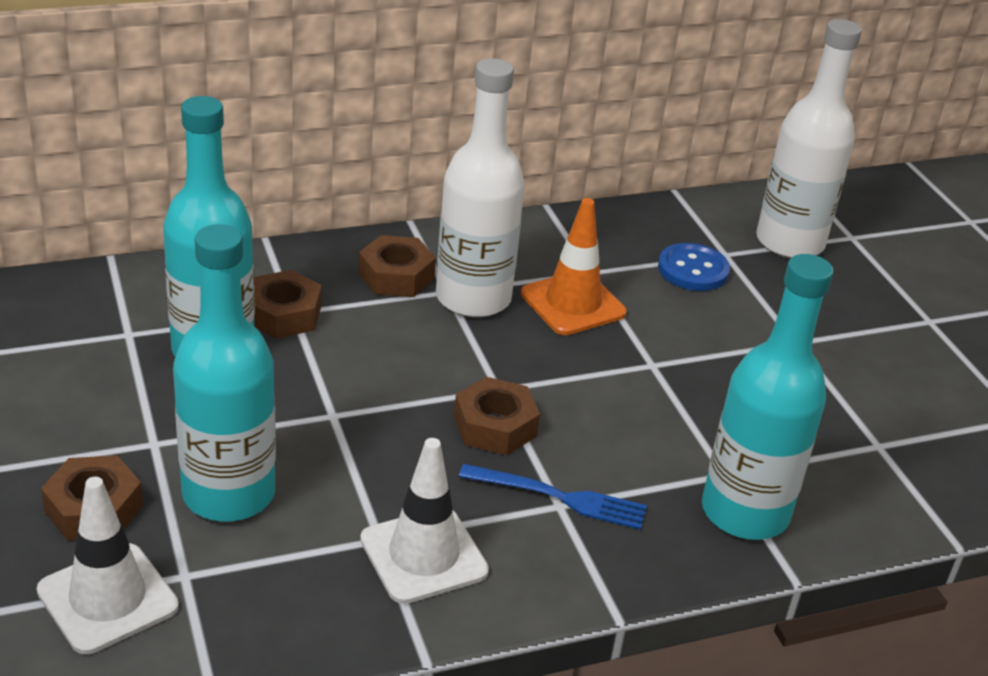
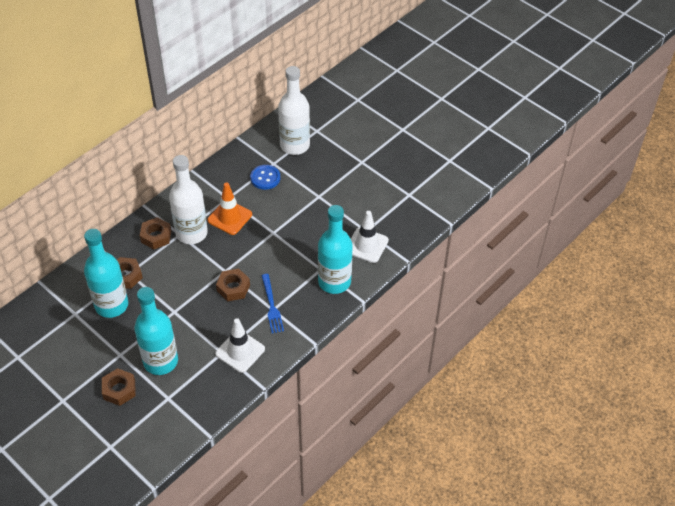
camera: 25 degrees left, 15 degrees up
white traffic cone [37,477,179,654] -> white traffic cone moved to [351,211,389,263]
blue fork [459,464,647,530] -> blue fork turned 90 degrees clockwise [261,274,284,333]

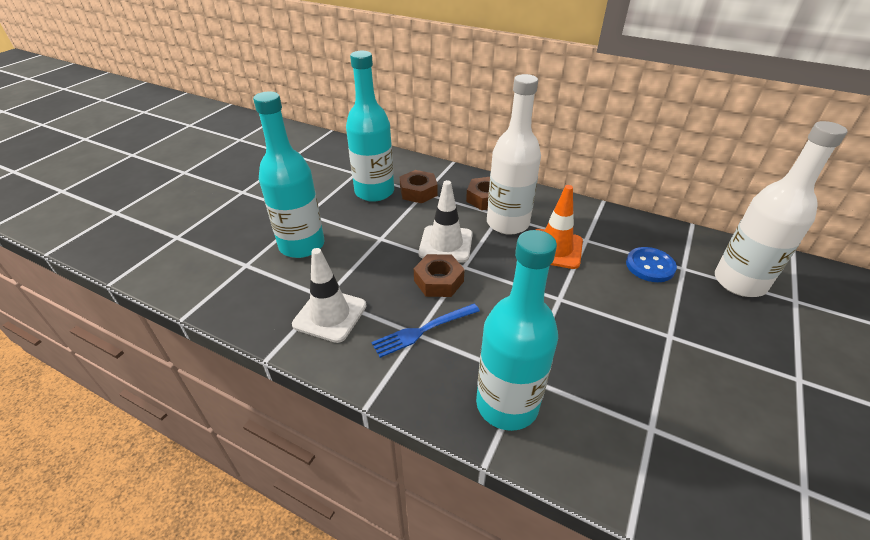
camera: 75 degrees right, 10 degrees down
brown nut [102,368,136,406] -> none
white traffic cone [351,211,389,263] -> white traffic cone moved to [418,180,473,263]

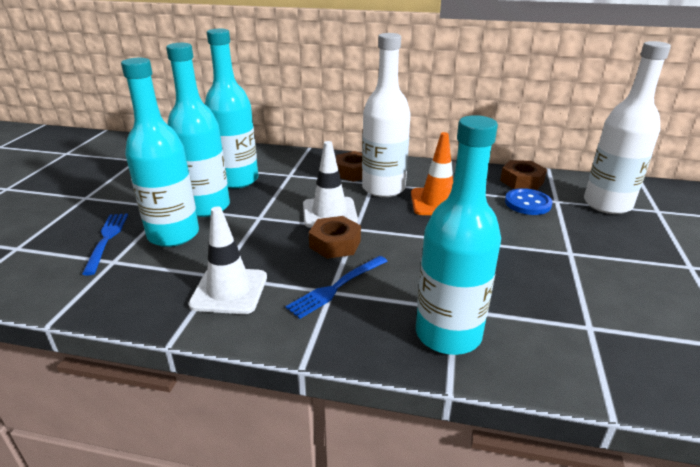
camera: 15 degrees left, 10 degrees down
brown nut [400,170,437,203] -> brown nut moved to [500,160,547,190]
none -> blue fork [82,213,128,276]
none -> turquoise bottle [166,43,230,217]

